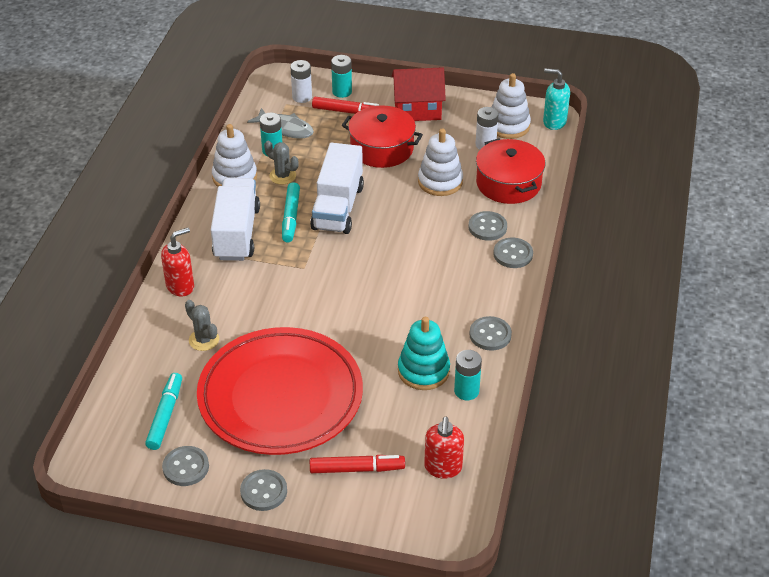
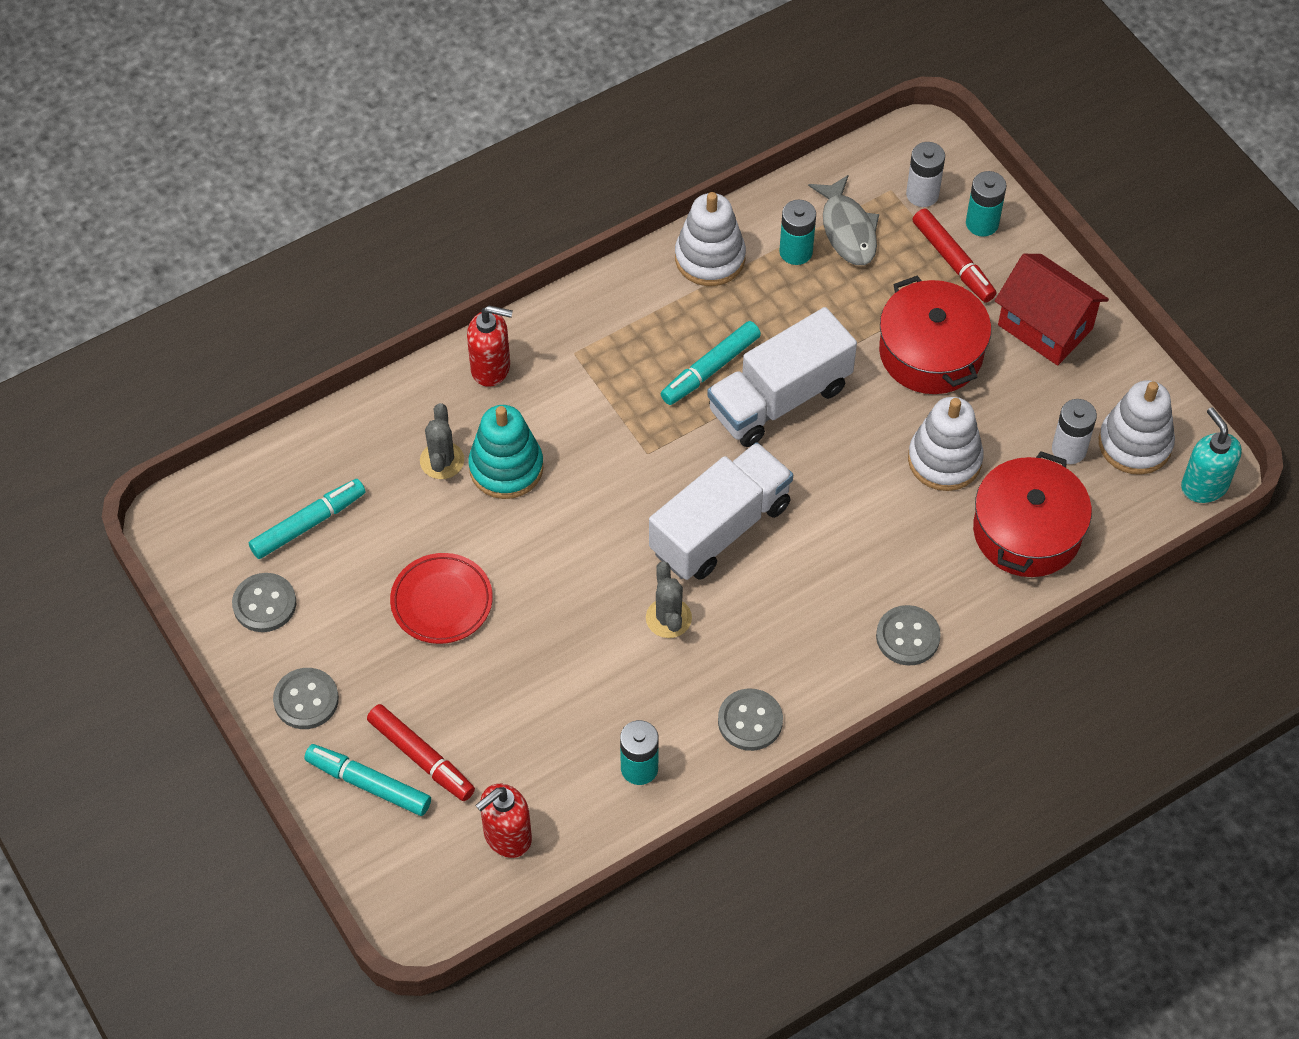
camera: 45 degrees right, 15 degrees up
red plate [197,327,363,455] -> red plate [390,553,493,644], size x0.43
white truck [211,178,260,261] -> white truck moved to [649,442,793,580]
grey cactus [264,141,298,185] -> grey cactus moved to [646,561,692,638]
turquoise stacking toy [398,317,450,390] -> turquoise stacking toy moved to [469,405,544,499]
grey button [469,211,507,241] -> none
none -> turquoise marker [304,744,431,816]

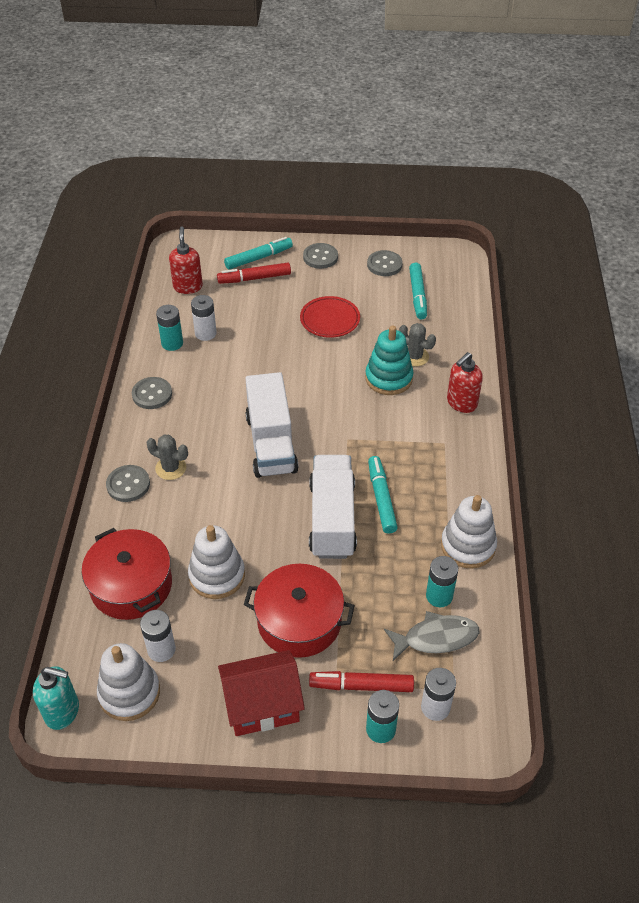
camera: 125 degrees right, 10 degrees down
grey cactus [646,561,692,638] -> grey cactus moved to [146,435,188,480]
grey fish [808,175,879,265] -> grey fish turned 150 degrees clockwise [384,611,479,661]
none -> white battery [191,295,217,341]

